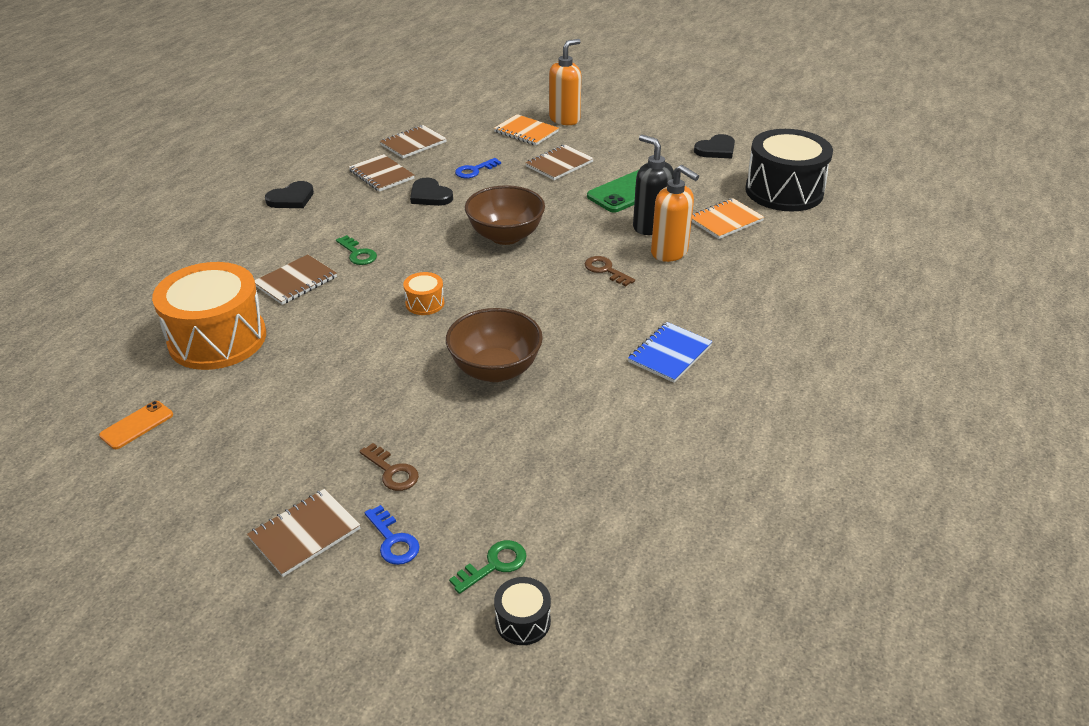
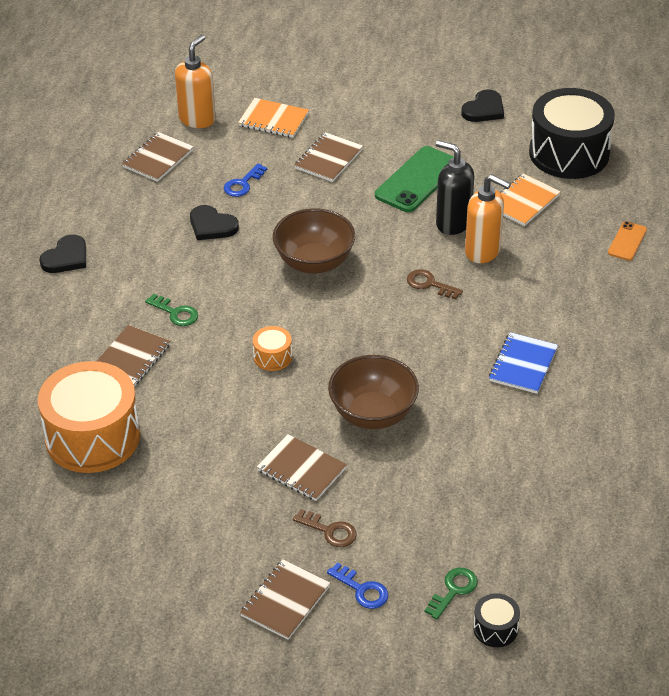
camera: 15 degrees left, 5 degrees up
orange phone [99,401,173,449] -> orange phone moved to [608,221,647,261]
brown notebook [349,154,415,192] -> brown notebook moved to [257,434,347,501]
orange soap dispenser [549,39,581,125] -> orange soap dispenser moved to [175,35,216,128]

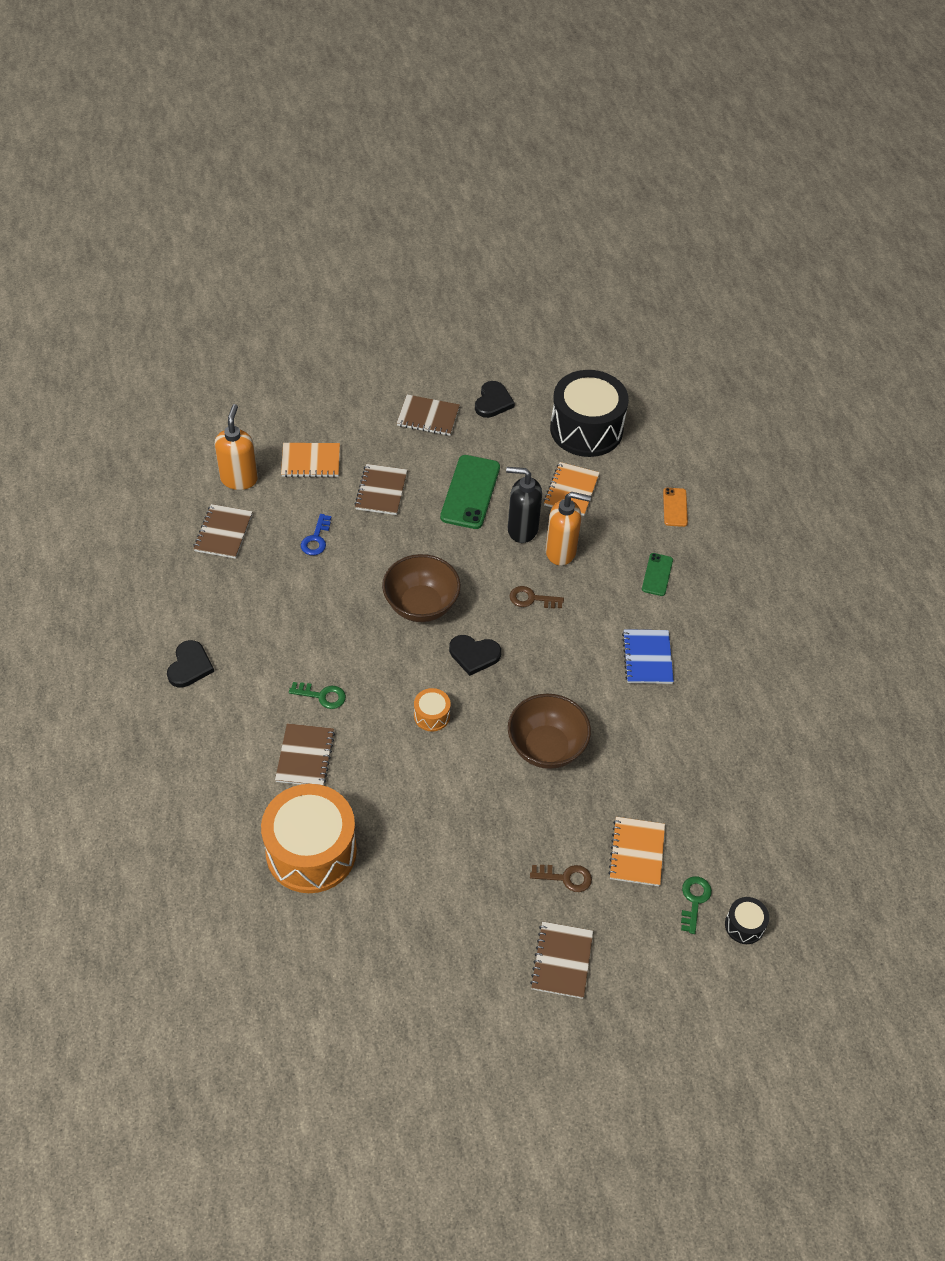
camera: 25 degrees left, 10 degrees up
black heart [190,205,239,240] -> black heart moved to [449,635,501,676]
brown notebook [257,434,347,501] -> brown notebook moved to [397,395,460,436]
blue key [327,562,388,609] -> none
none -> orange notebook [608,817,665,886]
none -> green phone [642,553,673,596]

